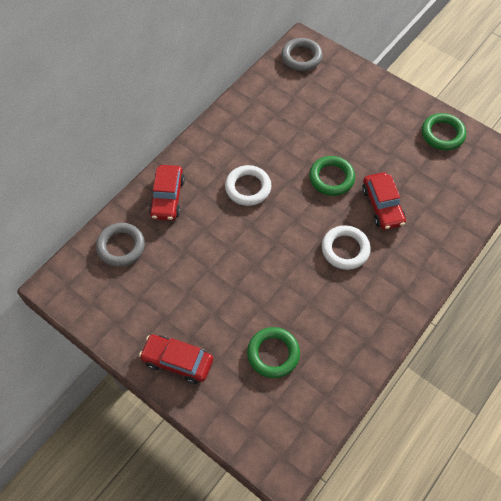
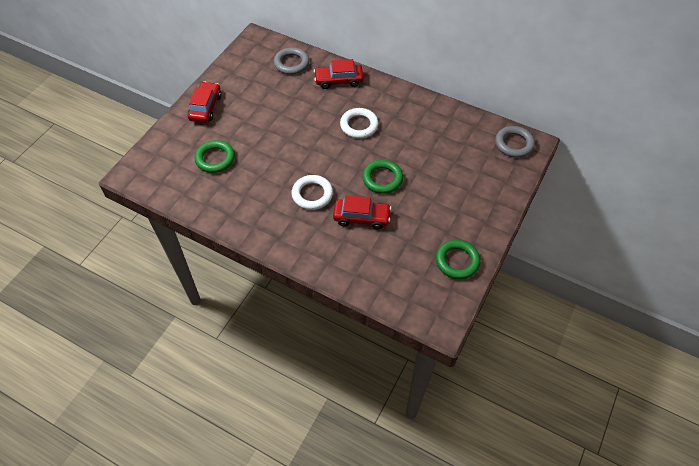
camera: 80 degrees right, 5 degrees down
red car [362,172,406,230] -> red car turned 150 degrees counterclockwise [333,195,391,229]

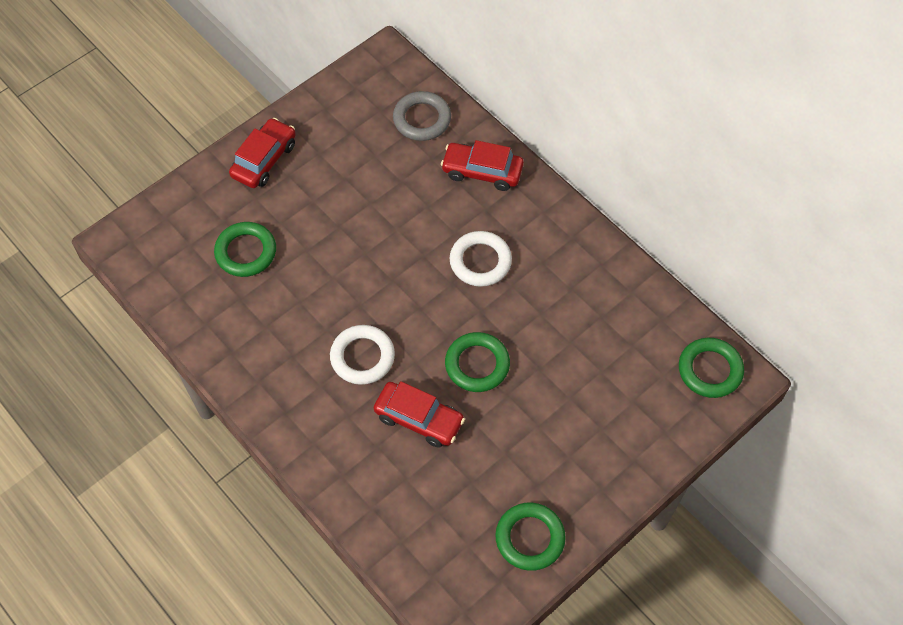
camera: 20 degrees right, 5 degrees up
grey ring [495,126,535,158] -> green ring [679,338,744,398]

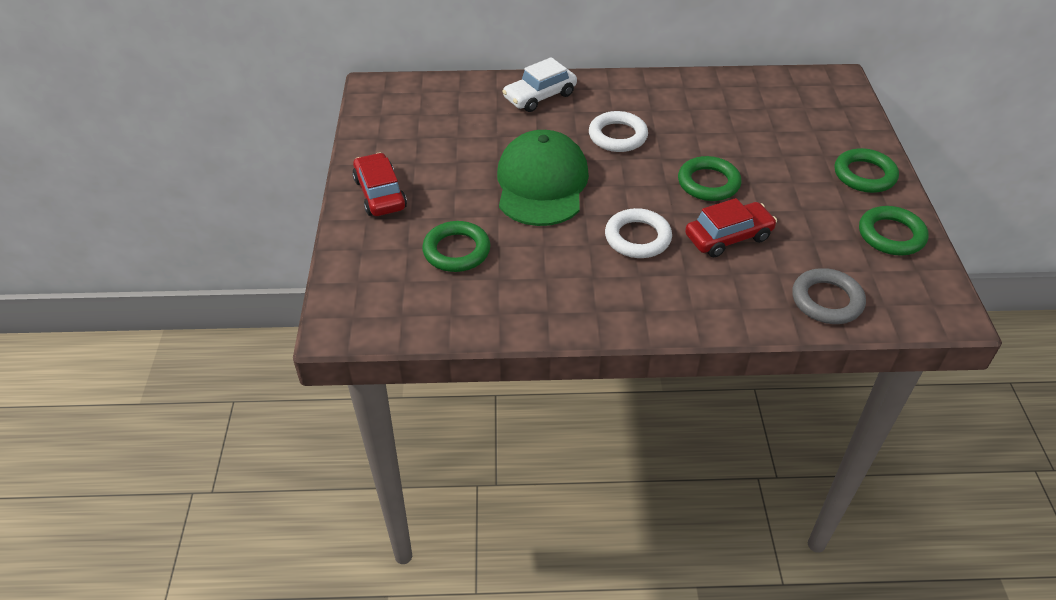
camera: 50 degrees left, 15 degrees down
grey ring [393,91,451,141] -> grey ring moved to [792,268,866,324]
red car [441,140,524,191] -> white car [502,57,577,112]
green ring [679,338,744,398] -> green ring moved to [835,148,899,193]
none -> green cap [497,130,589,226]

